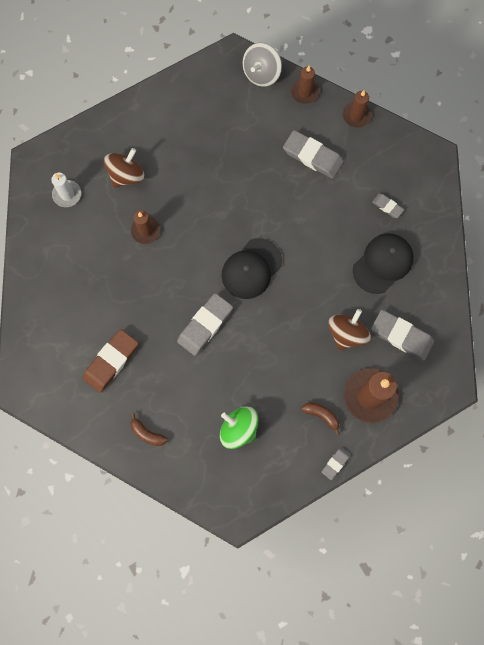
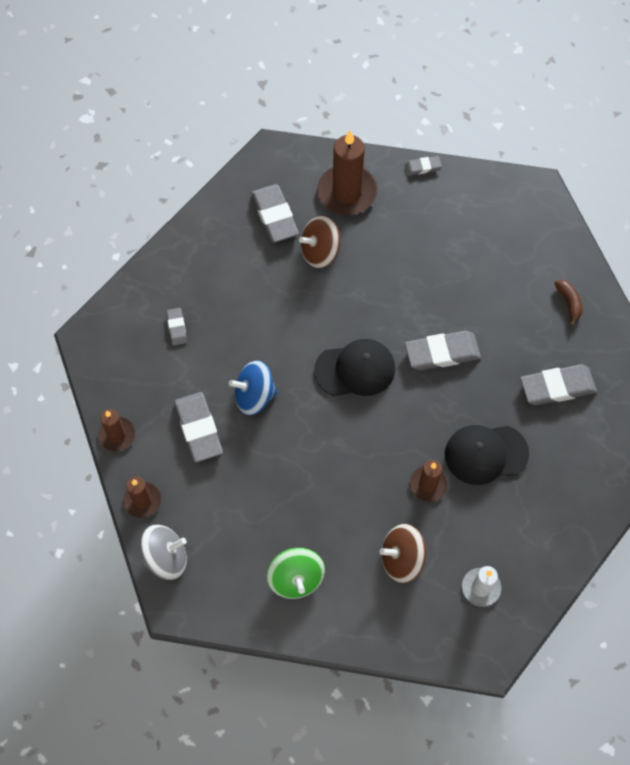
camera: 140 degrees left, 10 degrees down
brown eraser [82,329,138,393] -> grey eraser [520,364,597,405]
green spinning top [220,406,258,449] -> green spinning top moved to [267,548,325,599]
brown banana [301,403,340,435] -> none
black cap [353,233,413,294] -> black cap moved to [445,425,529,485]
none -> blue spinning top [229,360,277,415]

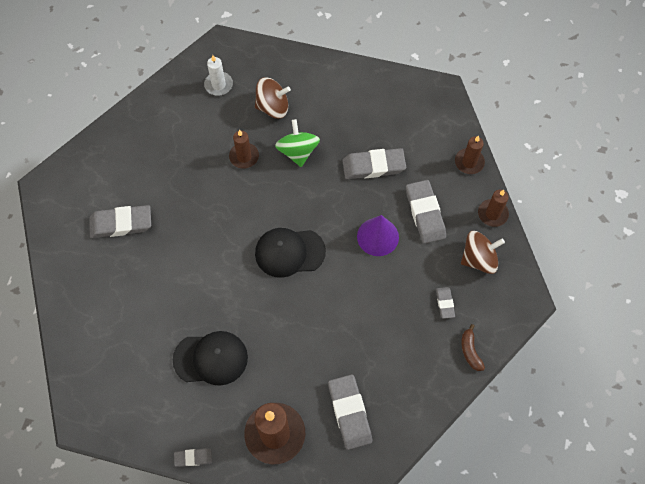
camera: 175 degrees left, 0 degrees up
grey spinning top [140,524,187,580] -> none
blue spinning top [229,360,277,415] -> purple cone [357,215,399,256]
green spinning top [267,548,325,599] -> green spinning top moved to [275,119,320,167]
brown spinning top [299,216,341,268] -> brown spinning top moved to [461,231,505,274]
grey eraser [405,331,481,370] -> grey eraser moved to [342,148,406,179]
black cap [445,425,529,485] -> black cap moved to [173,331,248,386]
brown banana [554,280,583,326] -> brown banana moved to [461,324,485,371]

